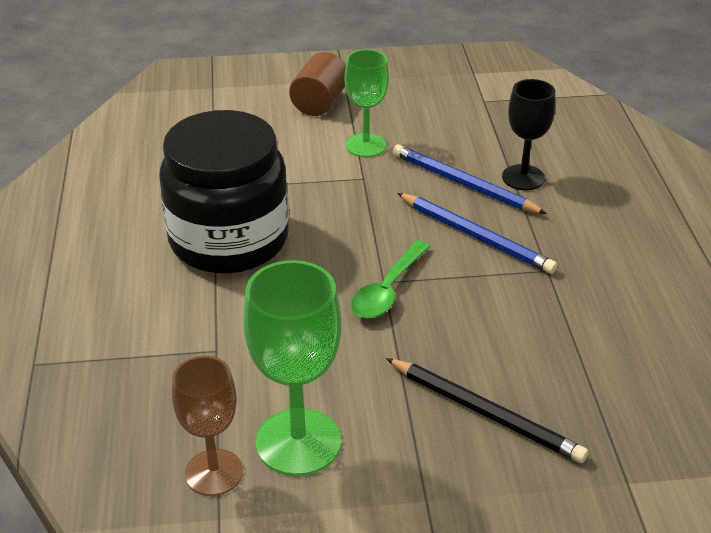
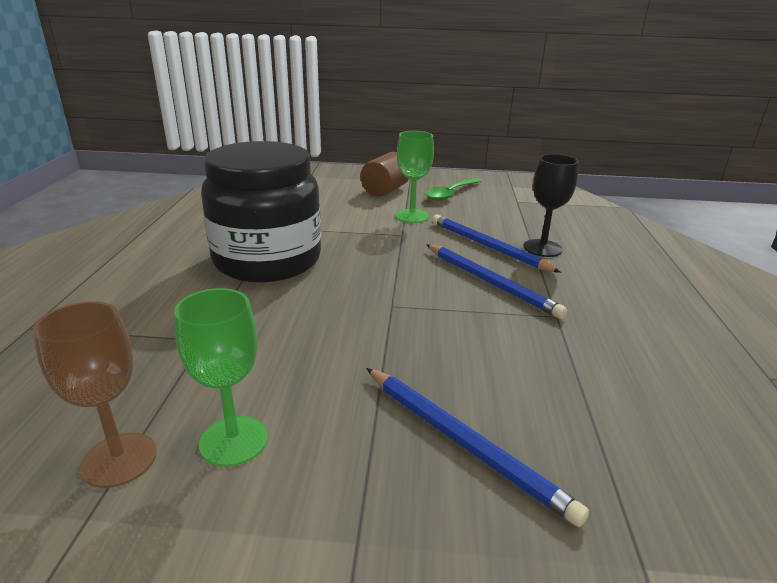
camera: 10 degrees right, 10 degrees down
green goblet [243,260,341,476] -> green goblet [174,288,268,467], size x0.66
green spoon [351,240,430,319] -> green spoon moved to [425,178,482,201]
black pencil [386,358,588,463] -> blue pencil [366,368,589,527]

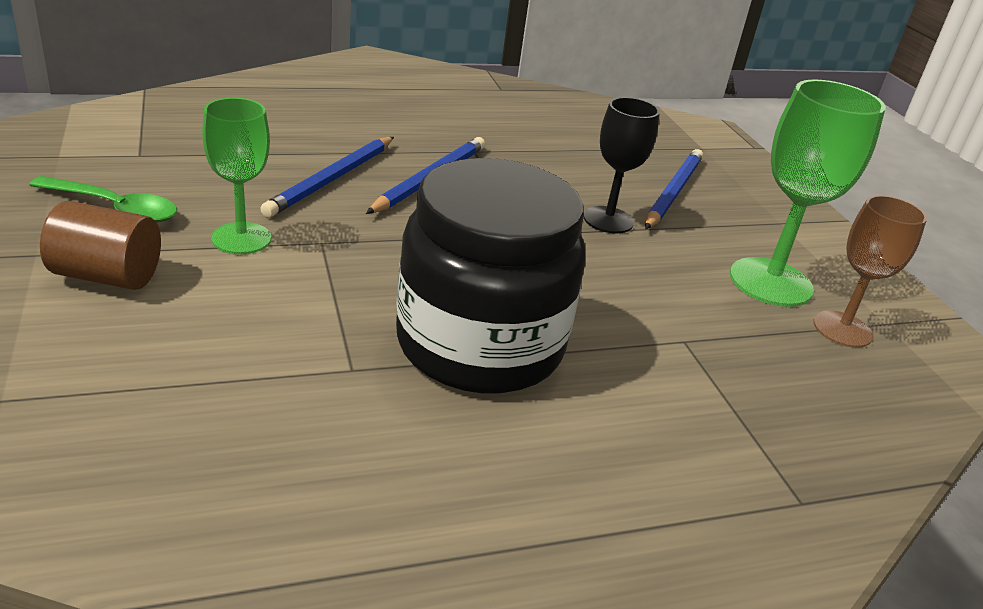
camera: 115 degrees left, 5 degrees up
green goblet [174,288,268,467] -> green goblet [730,80,886,307], size x1.52
black goblet [523,154,579,257] -> black goblet moved to [584,97,660,233]

